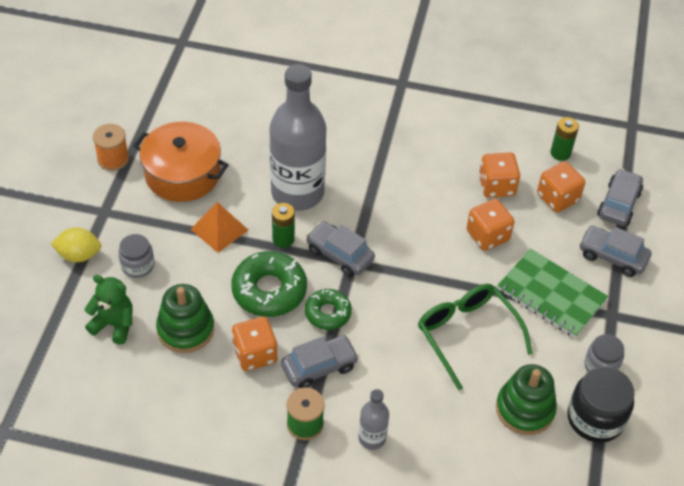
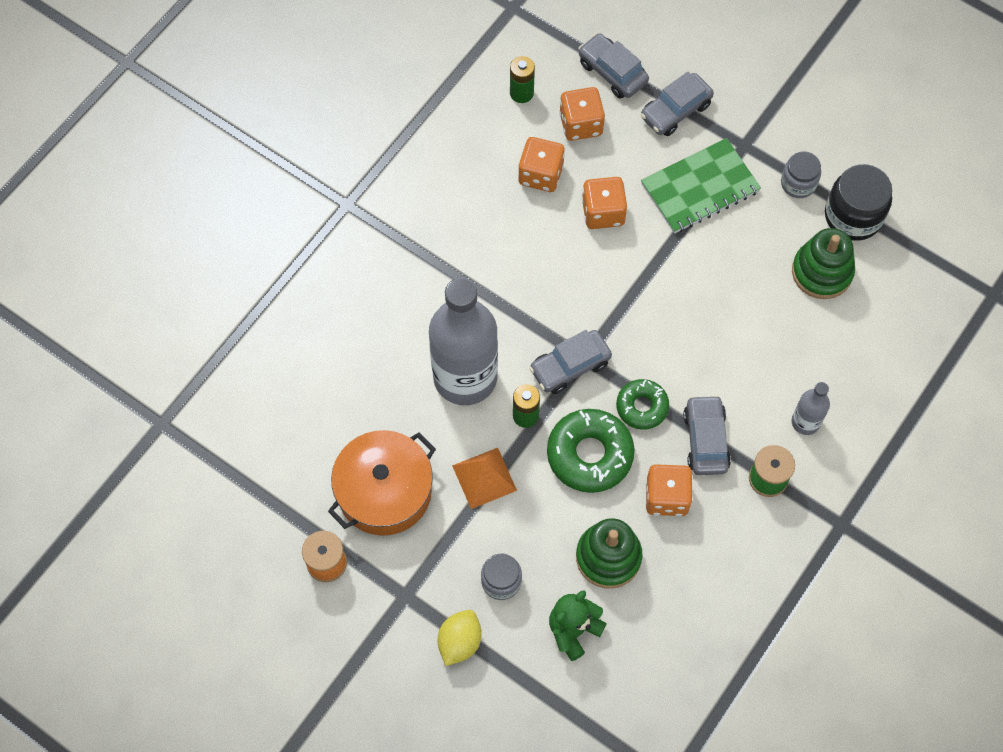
camera: 65 degrees left, 15 degrees up
green glasses [418,284,533,390] -> none

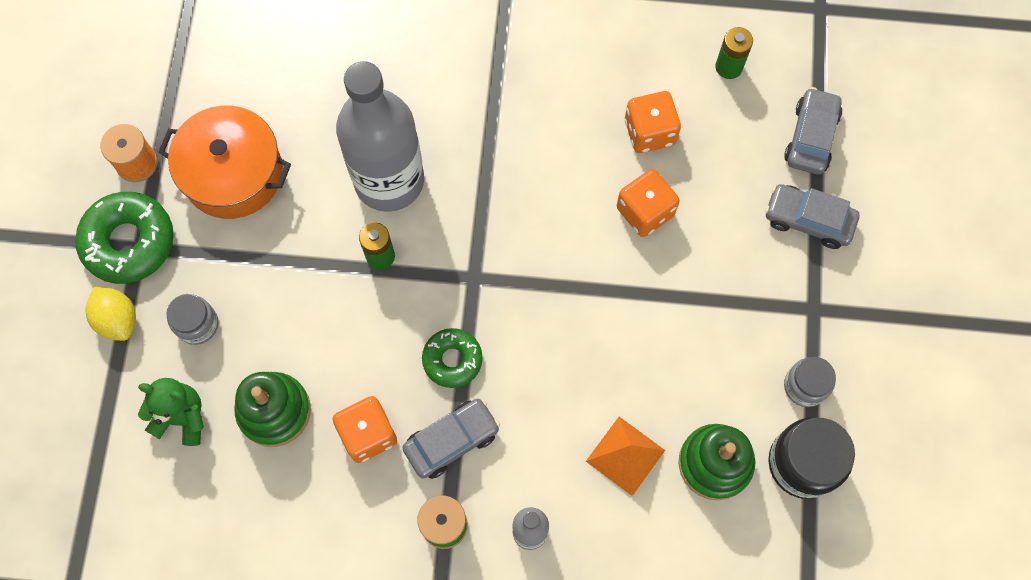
camera: 60 degrees right, 5 degrees up
yellow lemon [438,610,482,666] -> yellow lemon turned 60 degrees clockwise [86,287,136,341]
orange pyramid [452,448,517,509] -> orange pyramid moved to [586,417,665,496]
grey car [529,330,612,394] -> none
green donut [547,409,634,493] -> green donut moved to [75,192,174,284]
orange dice [559,87,605,141] -> none
green notebook [641,138,761,233] -> none

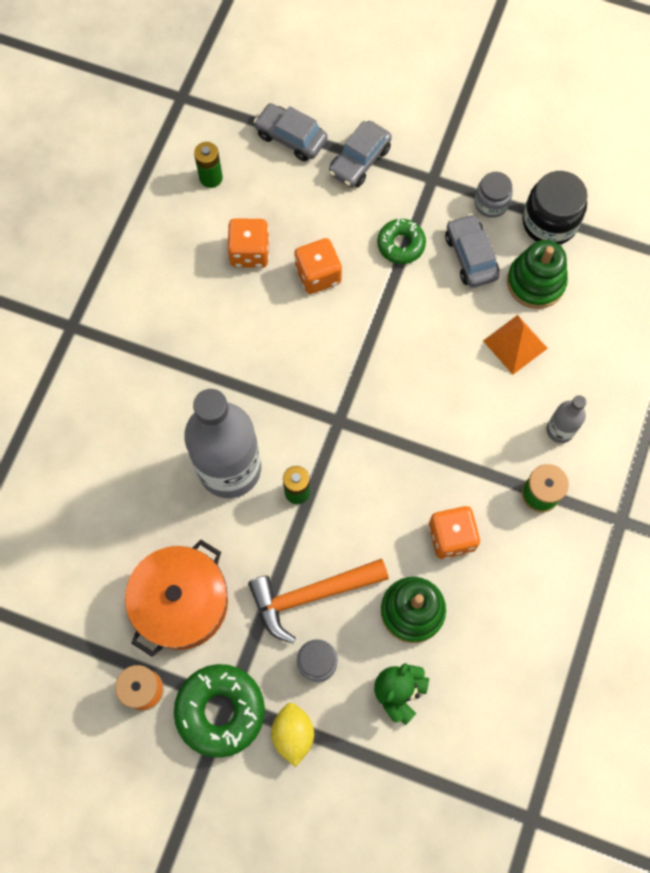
camera: 75 degrees left, 0 degrees up
yellow lemon [86,287,136,341] -> yellow lemon turned 75 degrees counterclockwise [271,703,314,767]
grey car [402,399,500,479] -> grey car moved to [445,214,499,288]
green donut [422,328,483,388] -> green donut moved to [377,219,426,264]
none -> orange hammer [248,559,389,643]

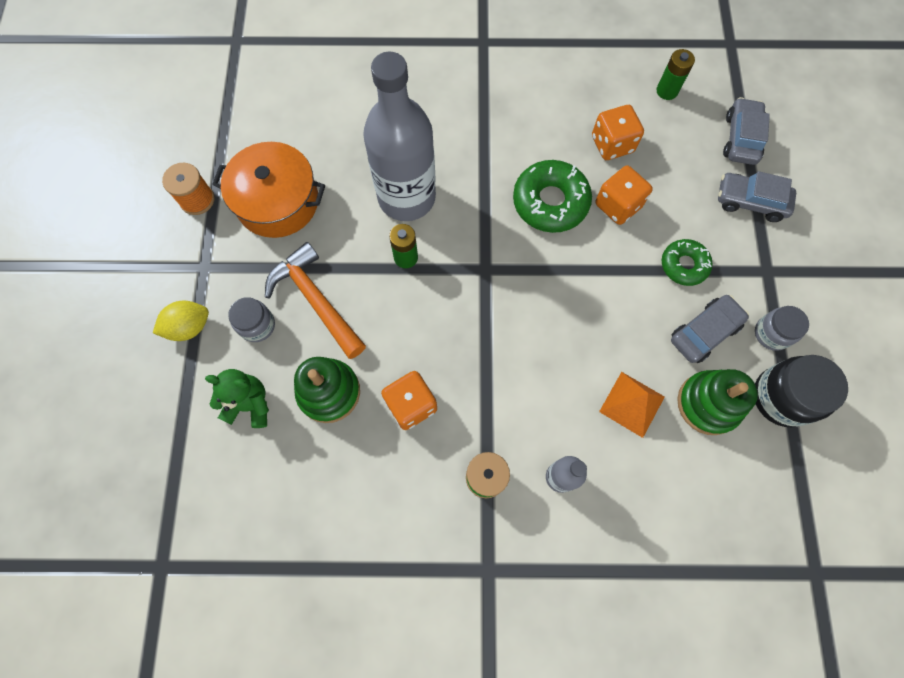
camera: 70 degrees right, 0 degrees up
green donut [174,664,265,758] -> green donut moved to [513,160,592,233]

